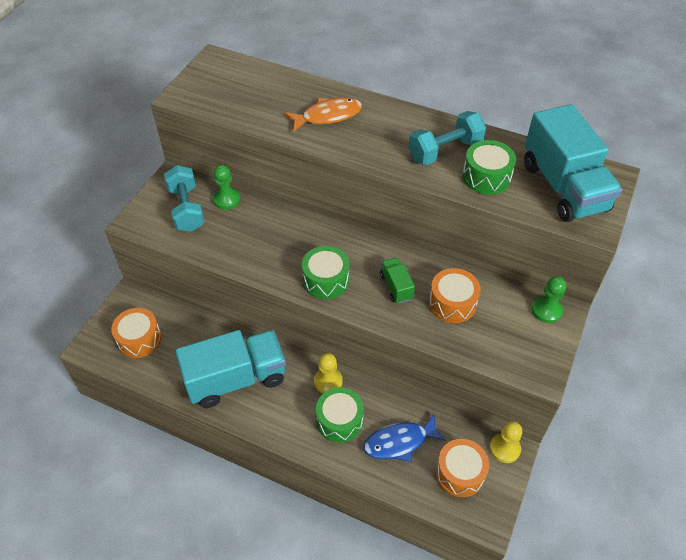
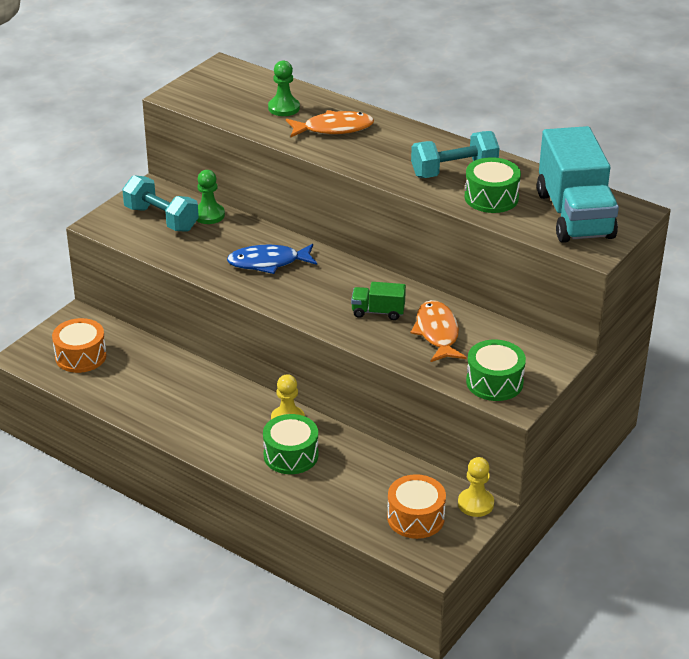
camera: 10 degrees right, 15 degrees down
turquoise dumbbell [164,165,205,232] -> turquoise dumbbell turned 45 degrees counterclockwise [122,175,199,232]
turquoise truck [175,330,286,408] -> none
green drum [302,246,349,299] -> green drum moved to [466,340,526,401]
blue fish [364,414,446,462] -> blue fish moved to [227,244,317,274]
green truck [380,257,415,304] -> green truck turned 75 degrees counterclockwise [351,282,406,320]
orange drum [429,268,481,323] -> orange fish [410,300,467,362]
green pawn [531,276,566,323] -> green pawn moved to [268,60,300,116]

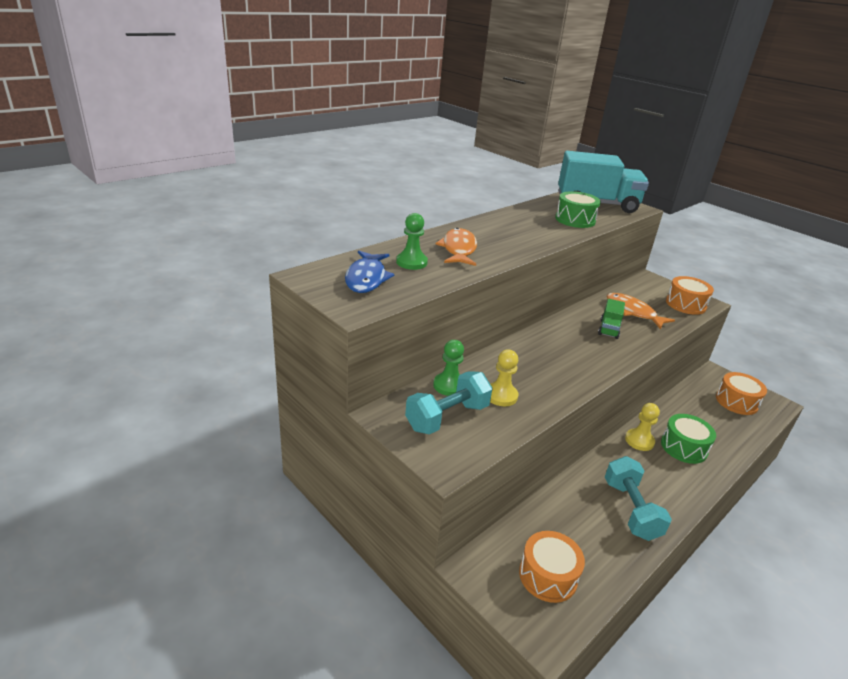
camera: 80 degrees left, 5 degrees down
blue fish [227,244,317,274] -> blue fish moved to [345,251,394,293]
orange fish [410,300,467,362] -> orange fish turned 45 degrees clockwise [607,293,675,330]
turquoise dumbbell [411,131,499,178] -> turquoise dumbbell moved to [605,456,672,541]
yellow pawn [458,457,494,517] -> yellow pawn moved to [490,349,519,406]
green drum [466,340,526,401] -> orange drum [666,276,714,315]

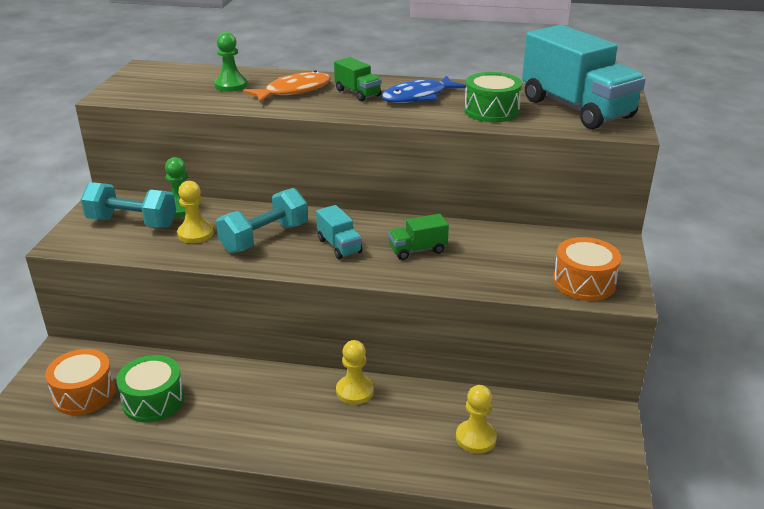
camera: 55 degrees right, 0 degrees up
blue fish [345,251,394,293] -> blue fish moved to [381,75,466,103]
turquoise dumbbell [605,456,672,541] -> turquoise dumbbell moved to [216,188,308,253]
orange fish [607,293,675,330] -> none
green drum [661,414,716,464] -> green drum moved to [116,355,185,423]
orange drum [716,372,767,415] -> none
none -> turquoise truck [316,205,362,259]
none -> green truck [334,57,381,101]
none -> yellow pawn [456,385,497,454]

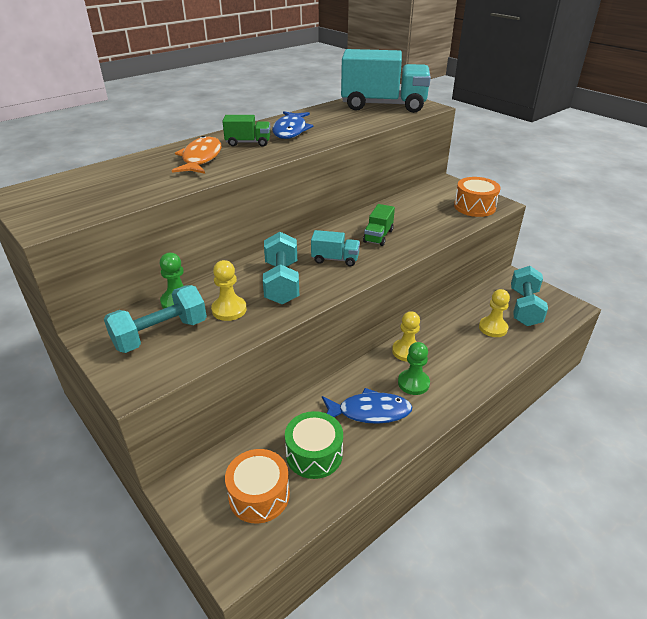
camera: 50 degrees left, 5 degrees up
green pawn [214,32,248,92] -> green pawn moved to [398,342,430,395]
green drum [464,72,522,122] -> none
none -> blue fish [322,388,412,424]
none -> turquoise dumbbell [511,266,548,326]

